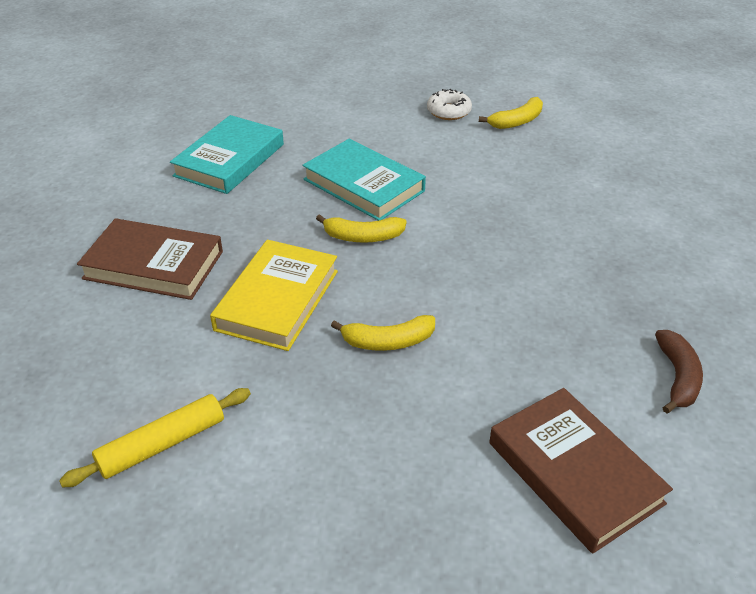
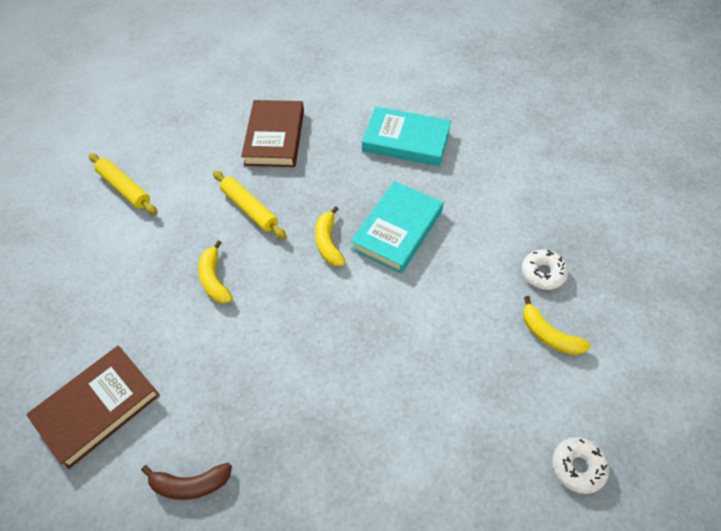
camera: 80 degrees right, 15 degrees up
yellow book [210,240,338,351] -> yellow rolling pin [213,170,287,239]
none -> white donut [552,437,609,494]

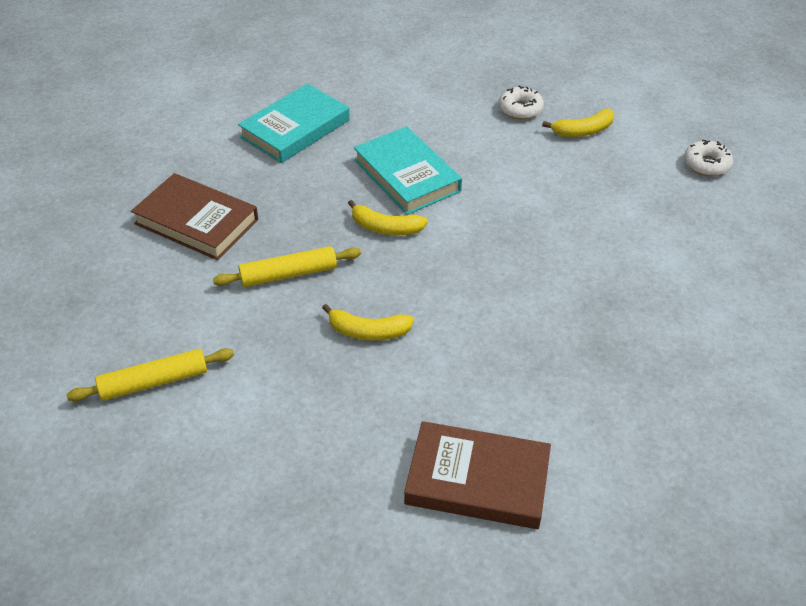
camera: 65 degrees left, 10 degrees down
brown book [26,345,160,469] -> brown book turned 60 degrees counterclockwise [404,421,551,529]
brown banana [141,463,232,500] -> none

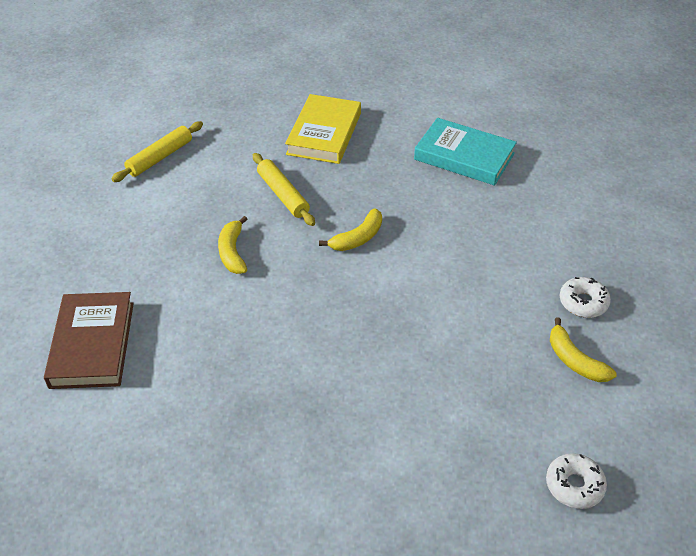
camera: 75 degrees right, 0 degrees up
yellow rolling pin [66,348,234,401] -> yellow rolling pin turned 75 degrees clockwise [112,121,203,182]
brown book [131,173,258,260] -> yellow book [285,94,361,164]
yellow banana [348,200,428,235] -> yellow banana turned 135 degrees counterclockwise [319,208,382,251]
turquoise book [354,126,462,215] -> none

